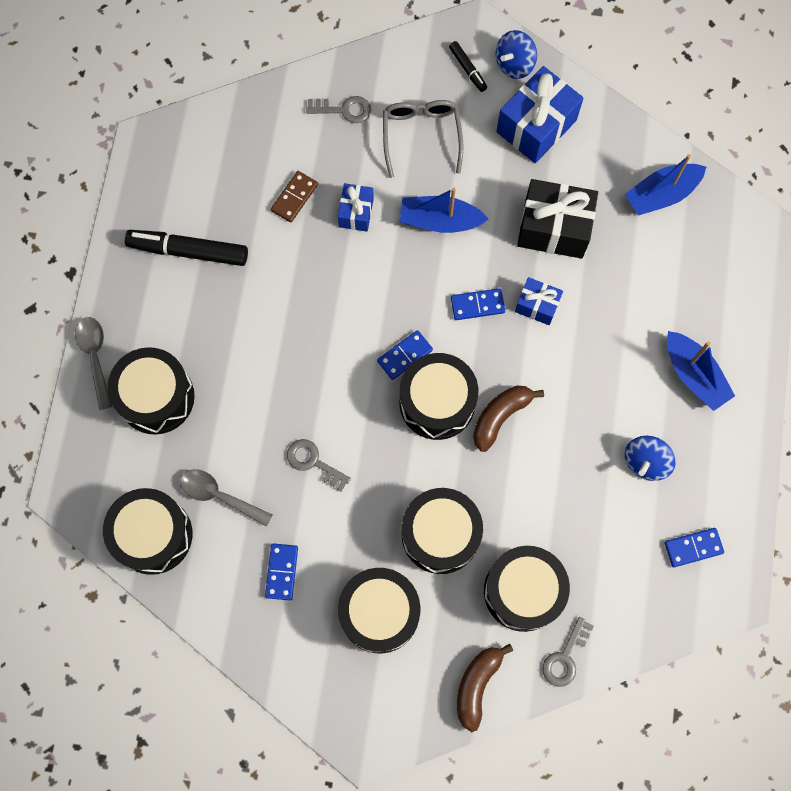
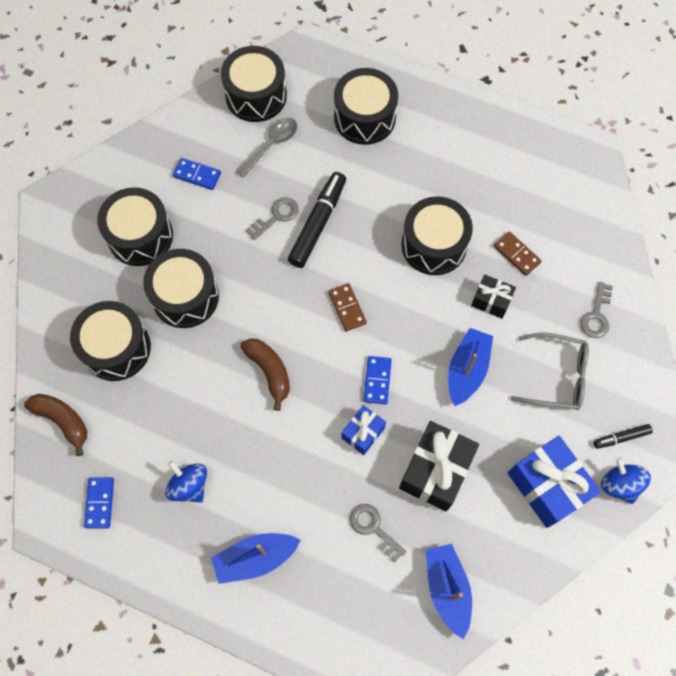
camera: 105 degrees right, 5 degrees down
grey spoon [75,317,112,410] -> none
black marker [125,230,248,266] -> black marker moved to [288,172,346,268]
blue gift [338,183,374,232] -> black gift [471,274,516,319]
blue domino [377,330,433,380] -> brown domino [328,283,367,331]
black drum [400,353,478,440] -> black drum moved to [401,196,473,275]
brown banana [457,643,513,732] -> brown banana moved to [24,394,87,456]
grey key [542,617,594,687] -> grey key moved to [350,504,407,562]

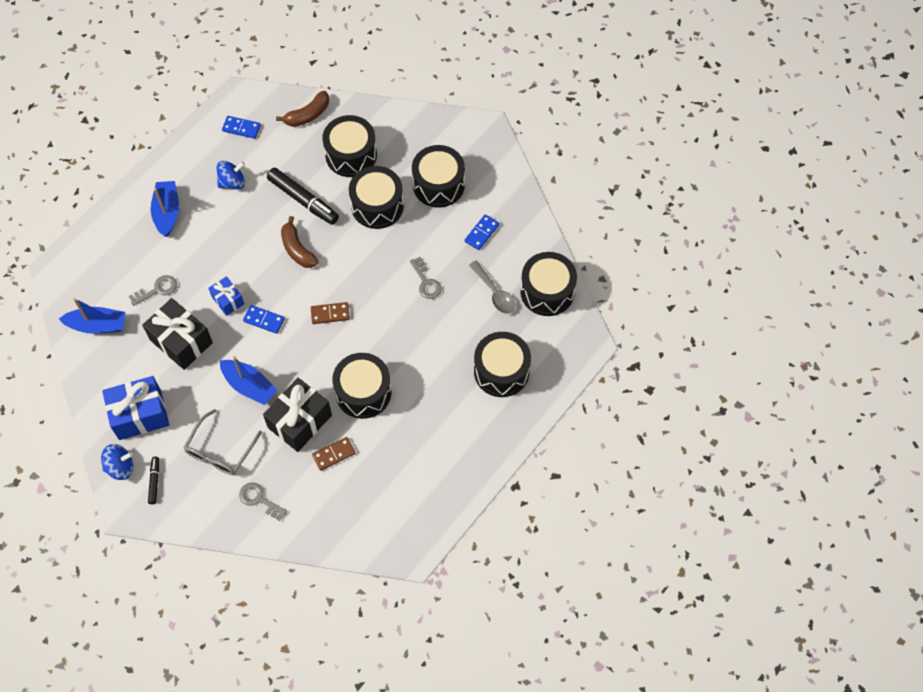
camera: 105 degrees right, 5 degrees down
brown banana [240,339,290,411] -> brown banana turned 75 degrees clockwise [281,216,319,268]
black marker [288,172,346,268] -> black marker moved to [267,168,339,225]
black gift [471,274,516,319] -> black gift [263,378,332,452], size x1.81

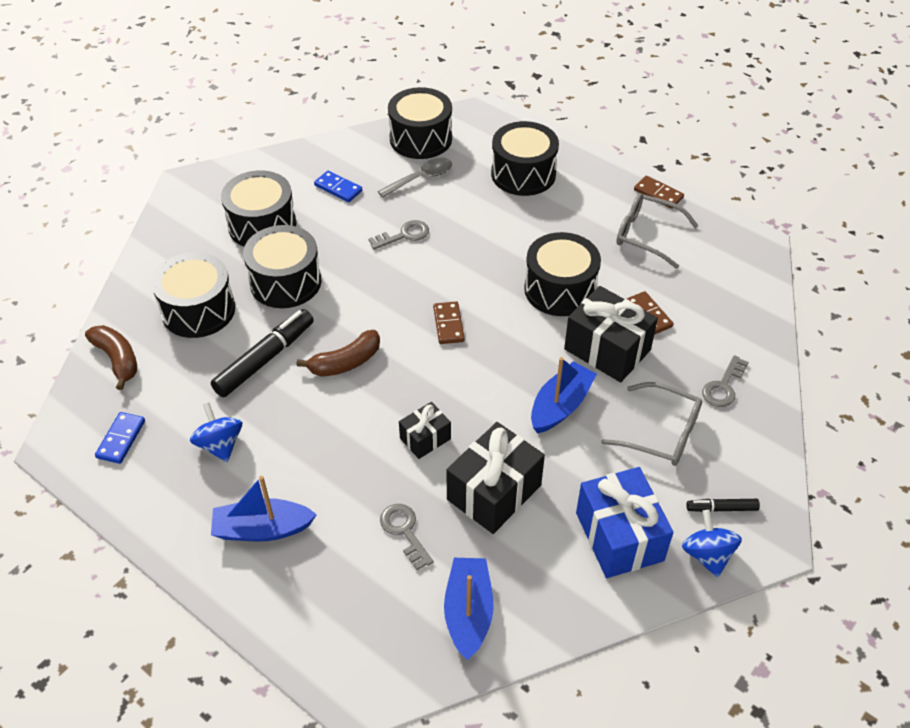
camera: 90 degrees left, 15 degrees down
blue gift [208,276,244,316] -> black gift [399,402,451,459]
blue domino [243,305,285,334] -> none
none -> grey glasses [616,193,699,269]
none -> brown domino [634,176,684,209]

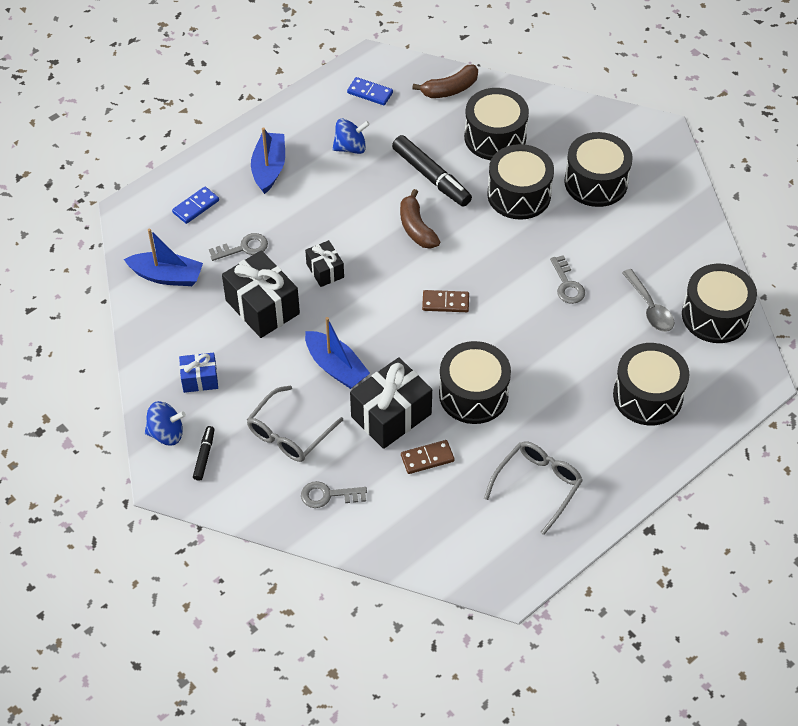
camera: 100 degrees right, 5 degrees up
blue domino [314,171,362,202] -> blue domino moved to [172,187,219,224]
blue gift [576,467,674,578] -> blue gift [179,353,218,393], size x0.55
brown domino [634,176,684,209] -> none
grey key [702,355,749,407] -> grey key turned 45 degrees counterclockwise [301,481,367,508]

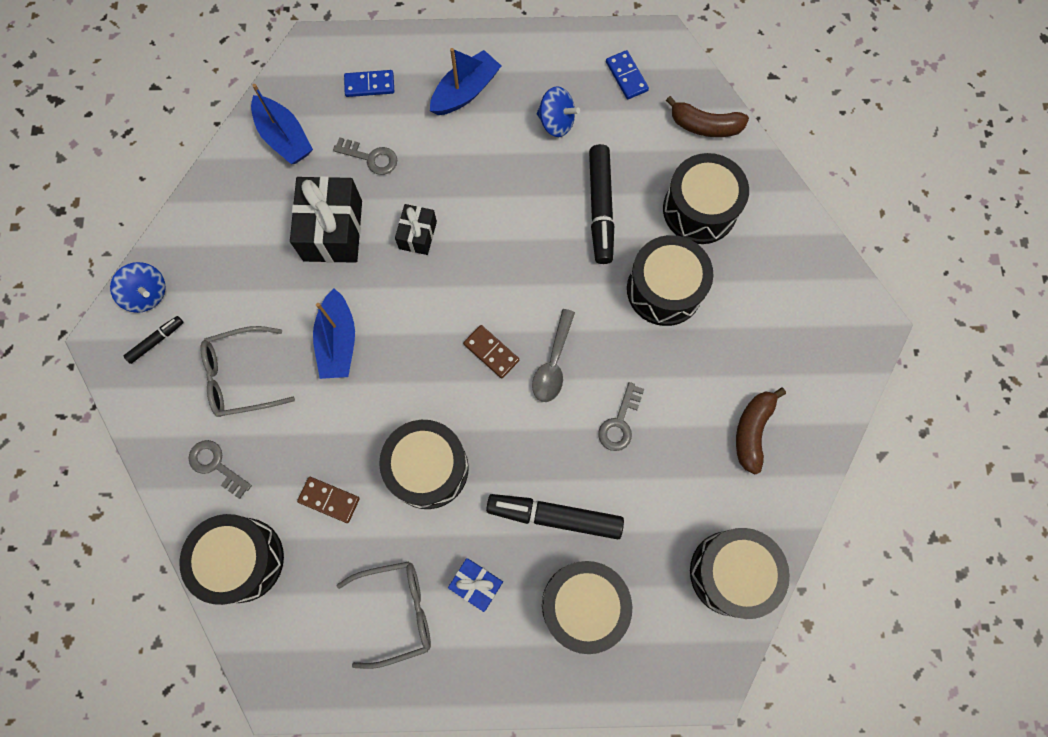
camera: 40 degrees right, 20 degrees up
blue gift [179,353,218,393] -> blue gift moved to [448,558,503,612]
black gift [350,357,432,449] -> none
brown banana [400,189,440,249] -> brown banana moved to [736,387,786,475]
black drum [564,132,633,207] -> black drum moved to [179,514,284,605]
grey spoon [622,269,674,332] -> grey spoon moved to [532,309,575,402]
none -> black marker [486,494,624,539]

